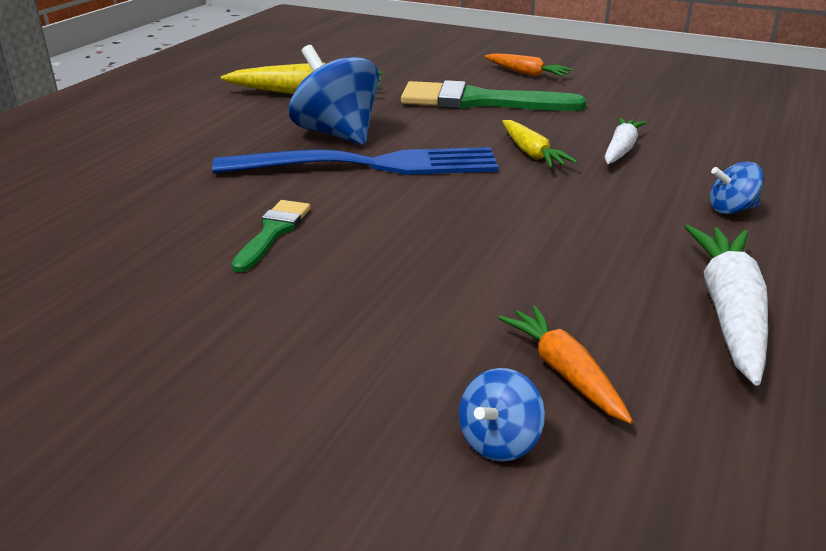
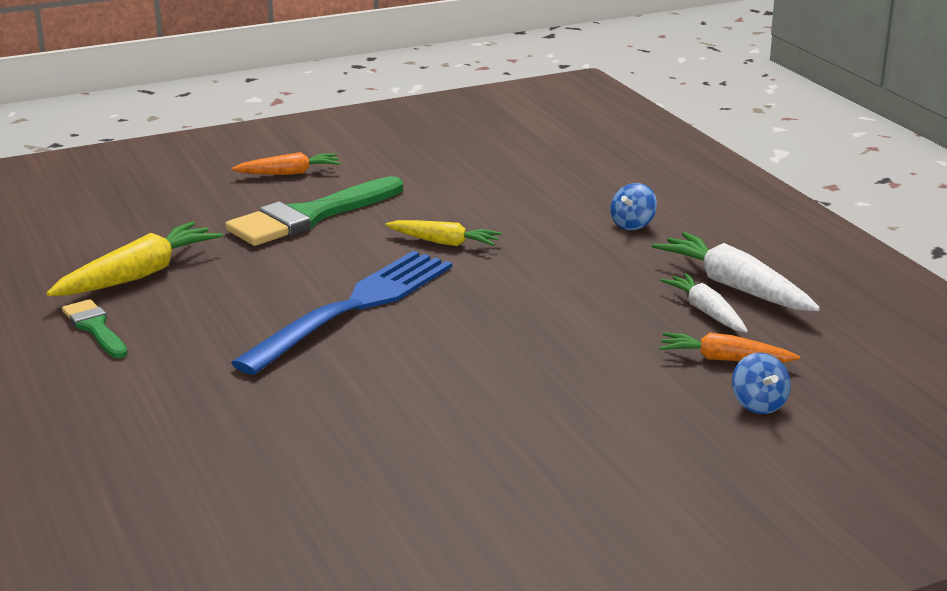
camera: 50 degrees left, 5 degrees down
green brush [232,200,311,272] -> green brush moved to [62,299,128,358]
blue spinning top [289,45,379,145] -> none
white carrot [605,117,647,164] -> white carrot moved to [660,273,748,333]

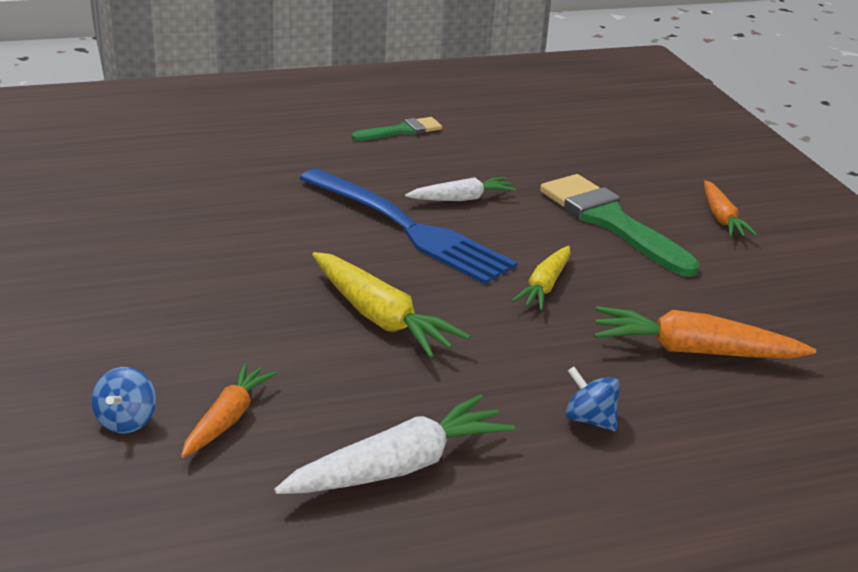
camera: 95 degrees right, 5 degrees up
yellow carrot [47,221,223,296] -> yellow carrot moved to [312,252,470,358]
white carrot [660,273,748,333] -> white carrot moved to [405,177,516,201]
blue spinning top [732,353,791,414] -> blue spinning top turned 75 degrees counterclockwise [91,367,156,434]
none -> orange carrot [594,306,816,359]

